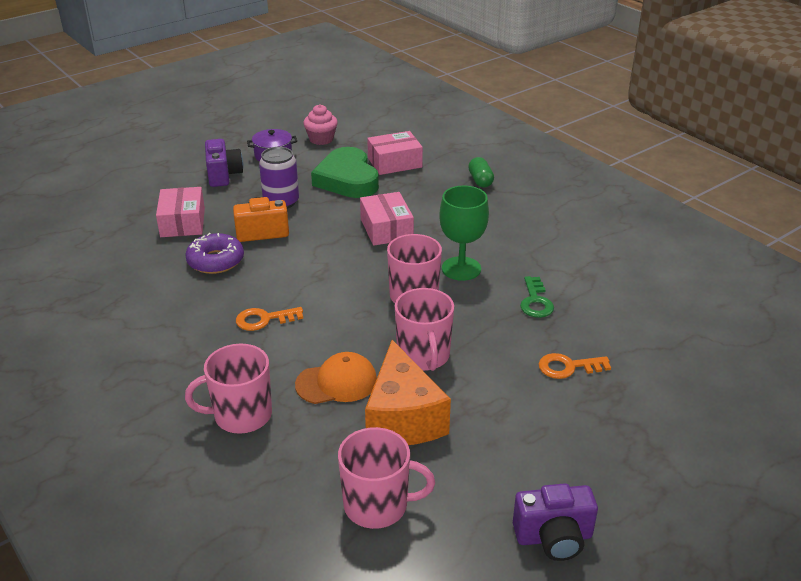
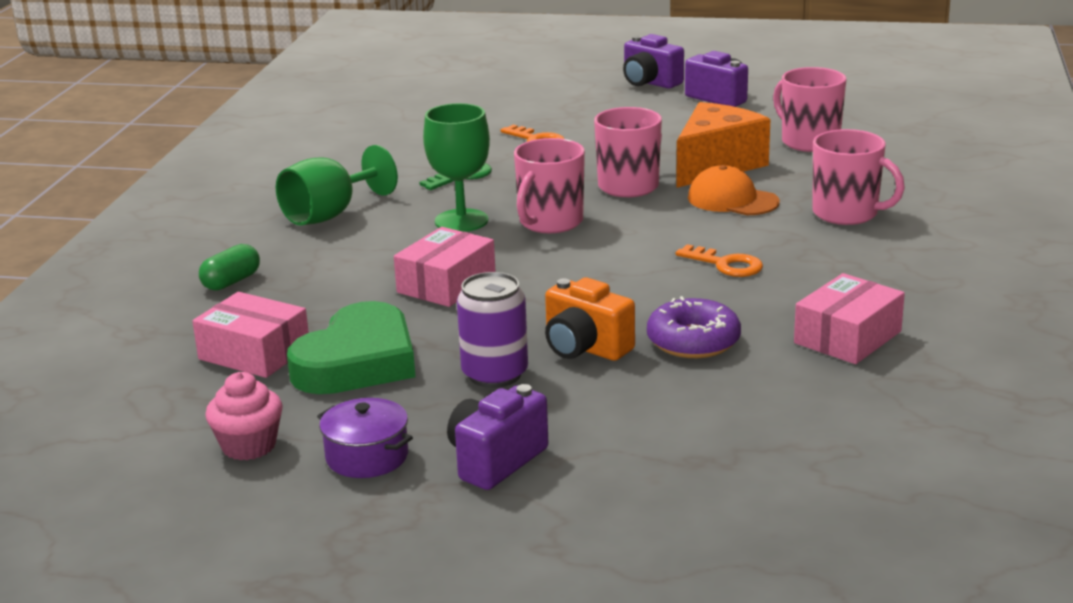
camera: 130 degrees left, 10 degrees down
pink box [156,187,205,237] -> pink box moved to [794,273,905,364]
none -> green goblet [276,145,398,226]
none -> purple camera [623,34,684,88]

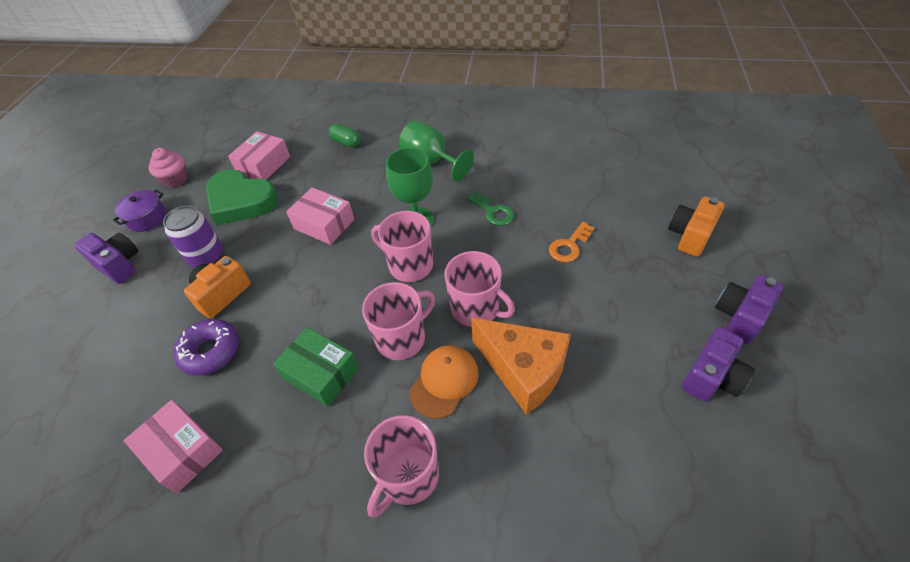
camera: 90 degrees right, 25 degrees up
orange key [675,244,763,277] -> green box [273,327,359,407]
pink mug [773,67,846,152] -> pink mug moved to [362,282,435,360]
none -> orange camera [668,197,725,257]

